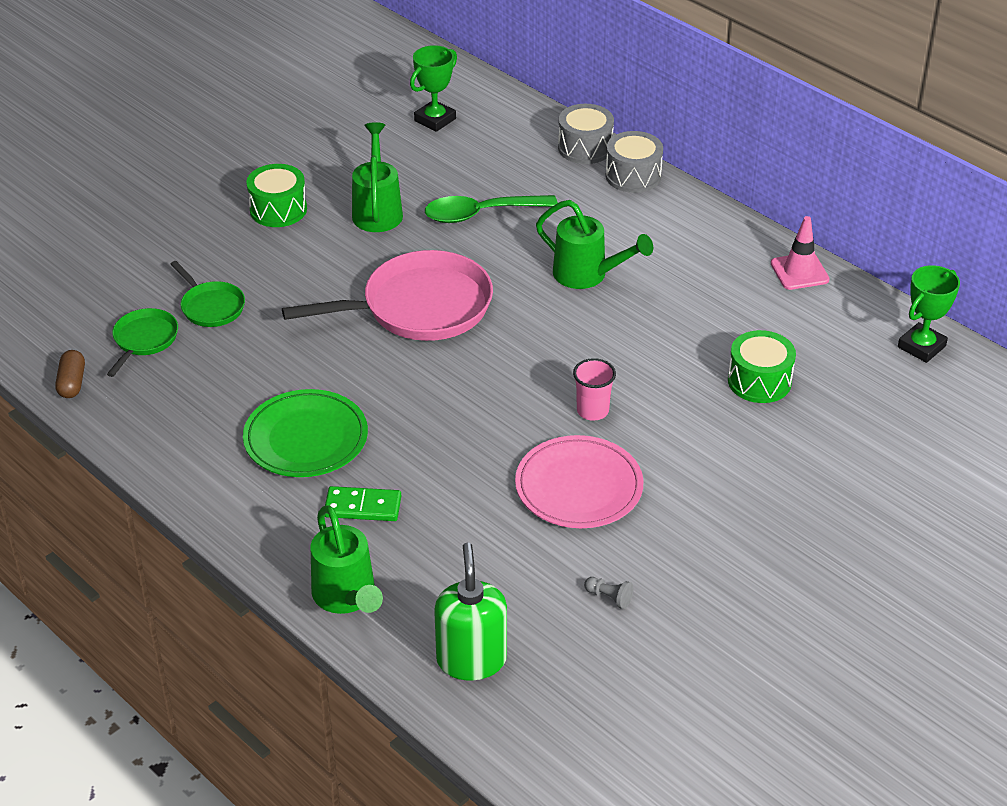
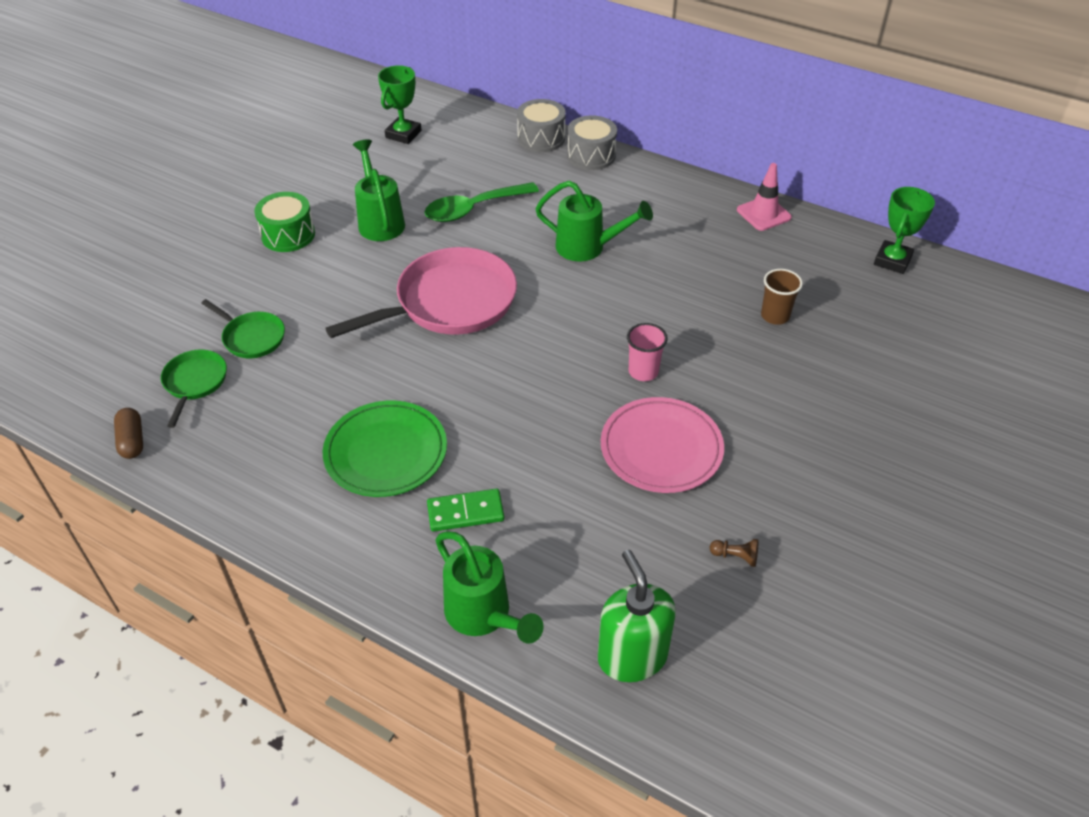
camera: 15 degrees left, 5 degrees up
grey pawn [584,577,633,609] -> brown pawn [710,539,758,567]
green drum [728,330,796,403] -> brown cup [761,269,803,325]

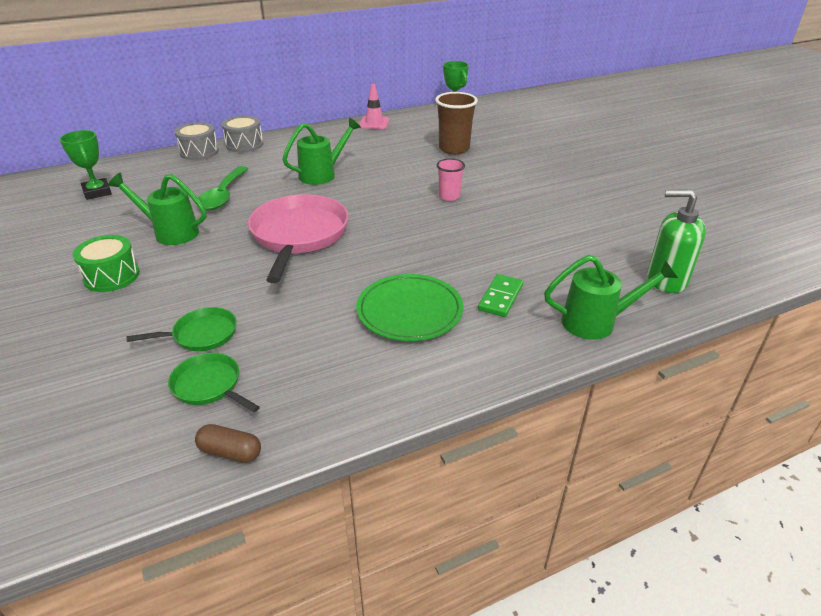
camera: 55 degrees left, 10 degrees down
pink plate [601,397,724,493] -> none
brown pawn [710,539,758,567] -> none
brown cup [761,269,803,325] -> brown cup [435,92,478,154], size x1.67

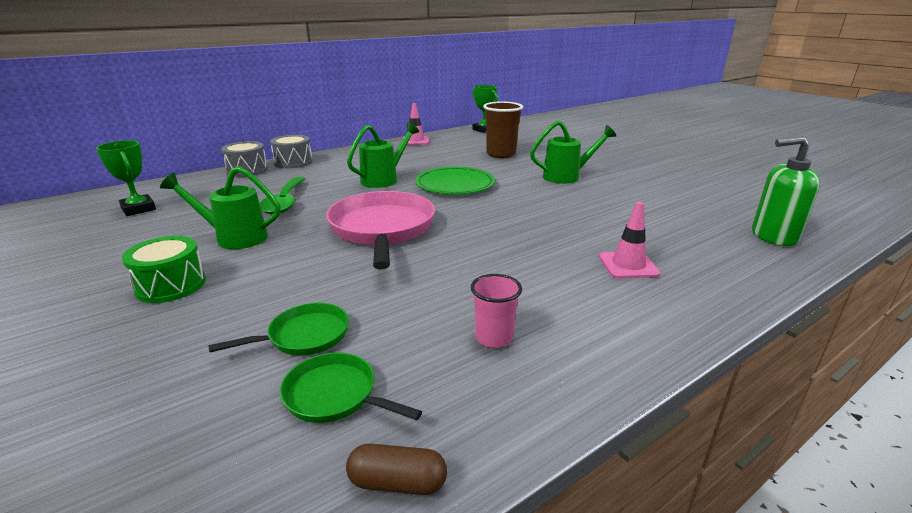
camera: 10 degrees left, 10 degrees down
green plate [356,274,464,341] -> green plate moved to [415,167,495,195]
pink cup [437,159,465,201] -> pink cup moved to [471,274,522,348]
green domino [478,274,523,317] -> pink traffic cone [599,202,660,278]
green watering can [544,255,678,340] -> green watering can moved to [530,121,616,184]

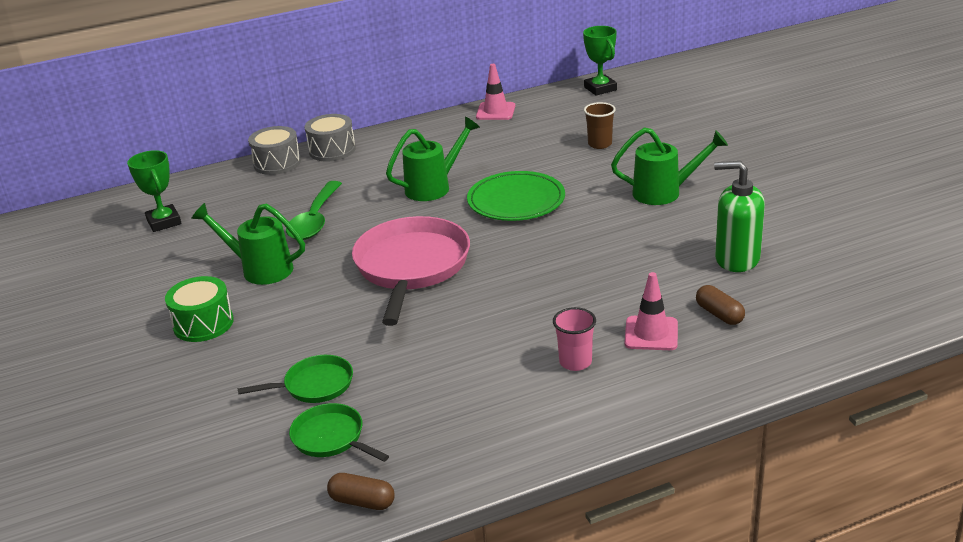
camera: 15 degrees right, 5 degrees up
pink cup [471,274,522,348] -> pink cup moved to [553,307,596,371]
brown cup [483,101,523,158] -> brown cup [584,102,616,149], size x0.60
green soap dispenser [752,136,820,246] -> green soap dispenser moved to [714,161,765,272]
none -> brown capsule [696,285,745,325]

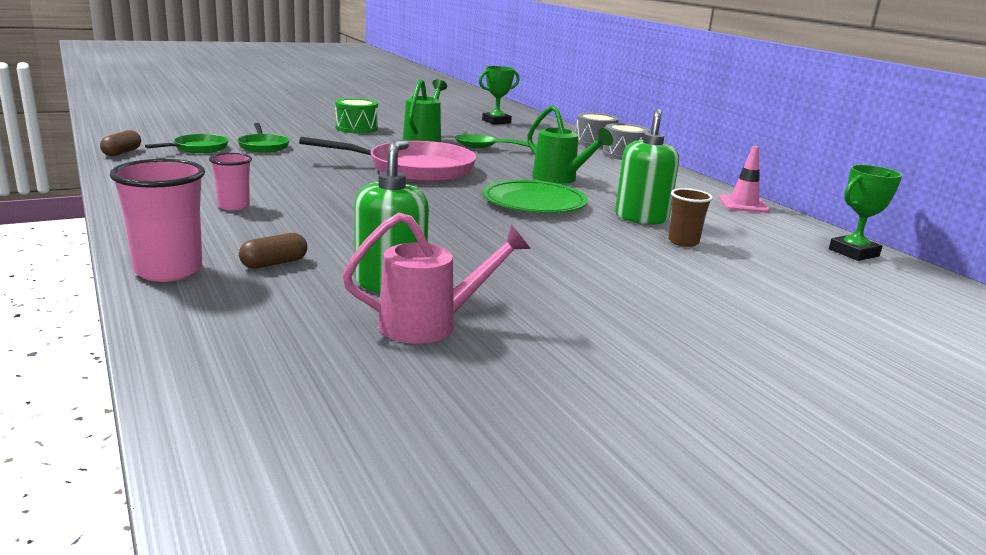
camera: 80 degrees right, 10 degrees down
green watering can [611,127,728,205] -> none
pink traffic cone [625,272,678,350] -> none
none -> pink cup [110,159,205,282]
none -> pink watering can [342,212,531,344]
none -> green soap dispenser [615,109,679,224]

